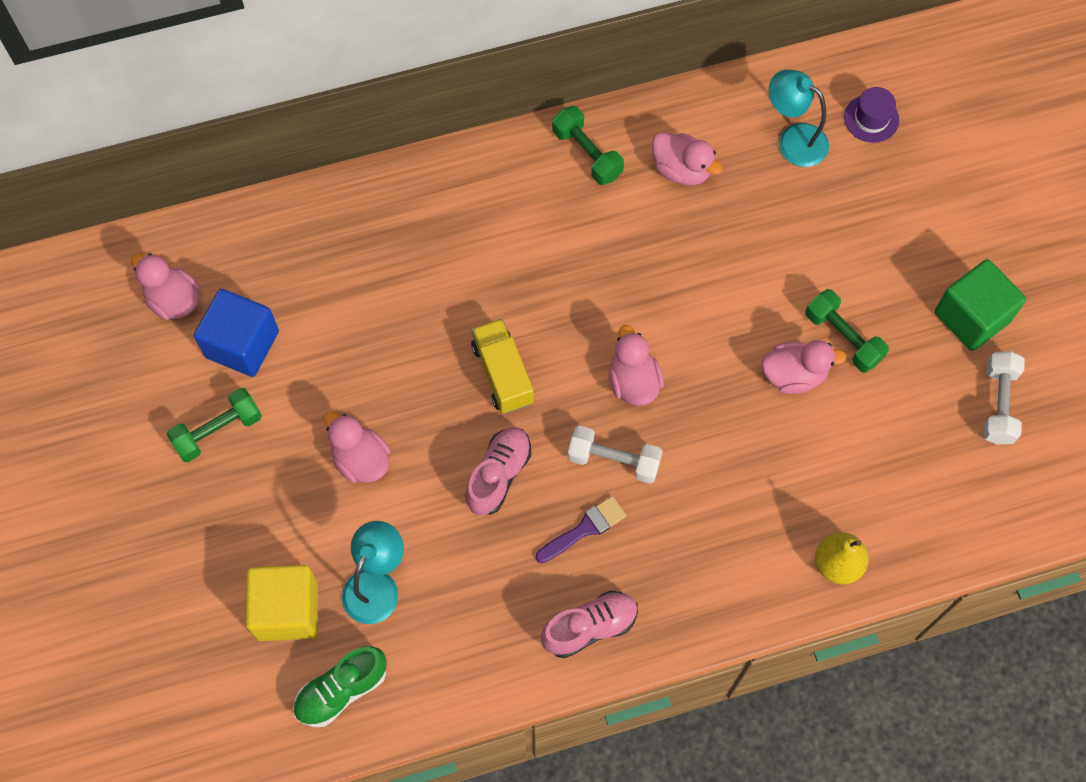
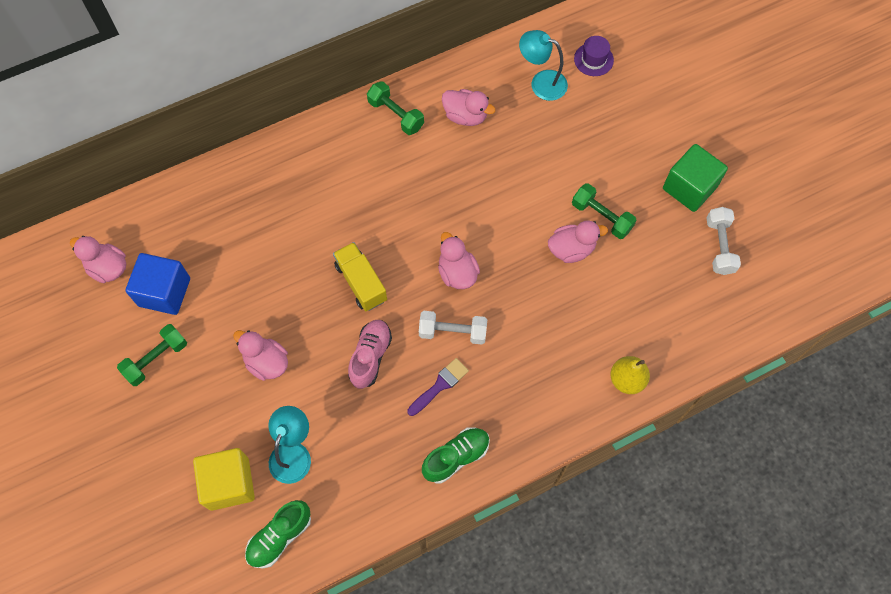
camera: 10 degrees left, 0 degrees up
pink shoe [541,591,638,658] -> green shoe [422,427,490,484]

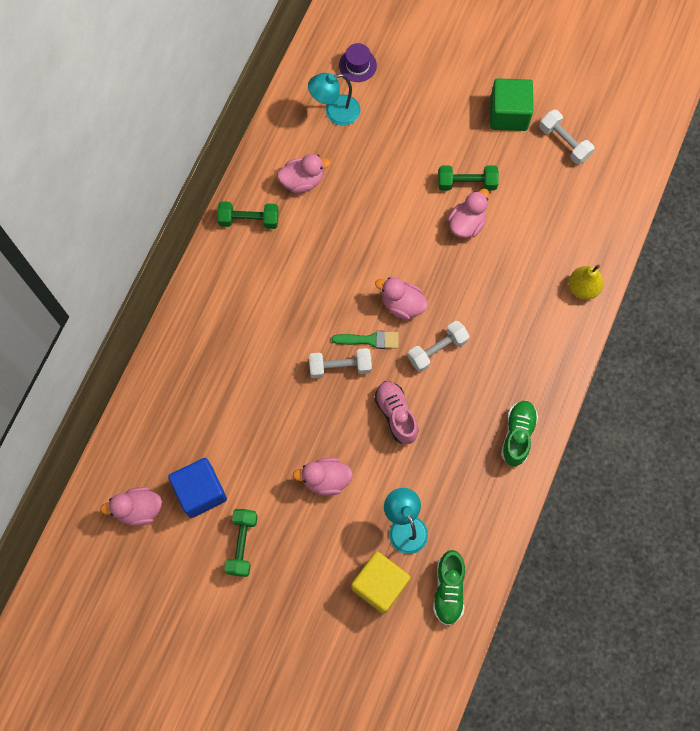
camera: 40 degrees left, 5 degrees up
yellow truck [333,242,387,311] -> white dumbbell [309,348,372,378]
purple brush [407,358,469,416] -> none
none -> green brush [332,331,399,349]

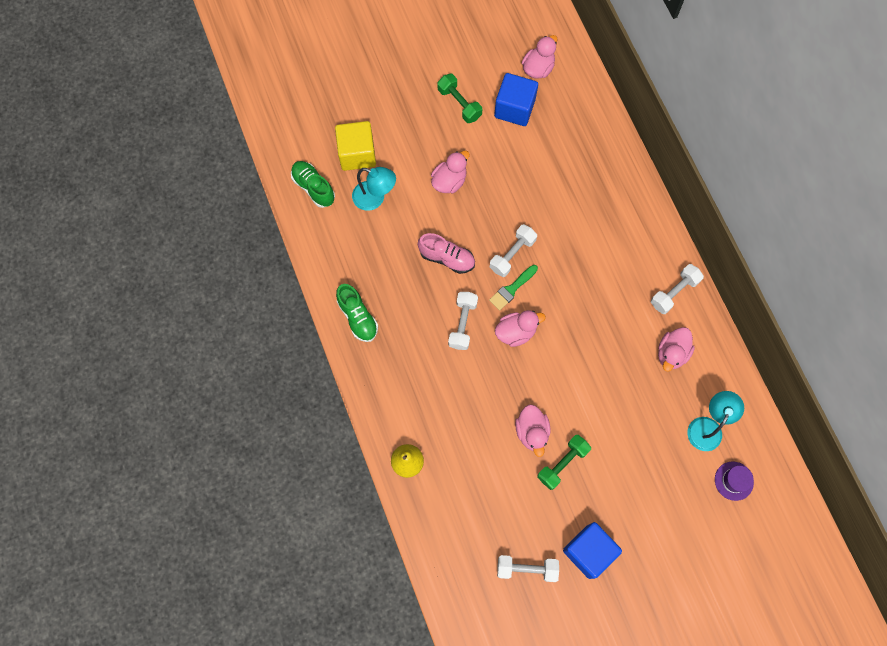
camera: 135 degrees right, 0 degrees up
green dumbbell [217,201,279,229] -> white dumbbell [651,264,704,314]
green cube [490,78,533,131] -> blue cube [563,522,622,579]

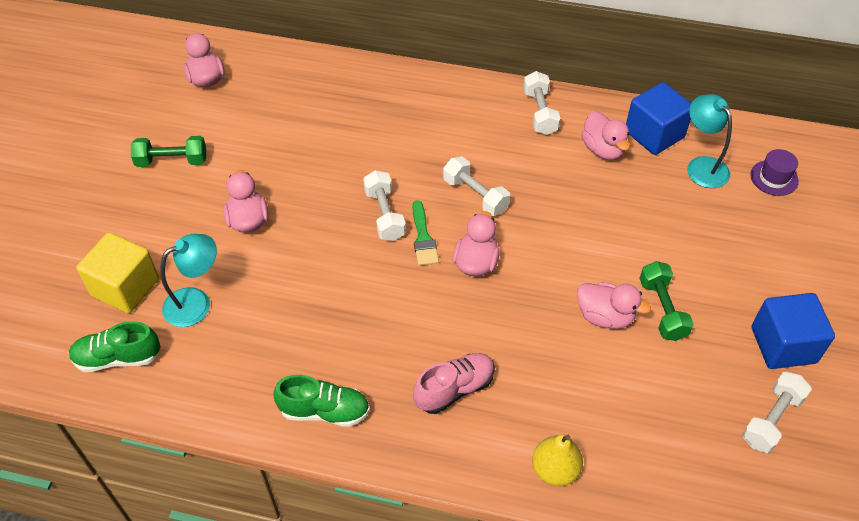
camera: 55 degrees left, 20 degrees down
pink shoe [418,233,475,274] -> pink shoe moved to [413,353,495,414]
white dumbbell [448,292,478,350] -> white dumbbell moved to [443,156,510,216]
blue cube [494,73,538,126] -> blue cube moved to [626,82,691,155]

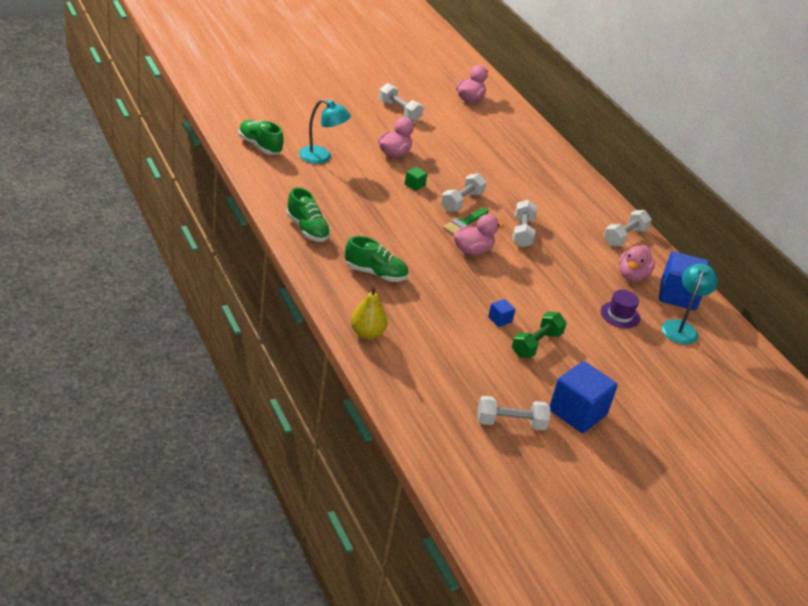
camera: 45 degrees right, 15 degrees down
yellow cube [76,232,159,313] -> none
green dumbbell [131,136,206,167] -> white dumbbell [379,83,424,122]
pink shoe [413,353,495,414] -> green shoe [345,236,408,282]
pink duck [577,282,651,329] -> blue cube [488,299,515,327]
purple hat [750,149,799,196] -> purple hat moved to [600,290,640,328]
none -> green cube [405,167,428,191]

